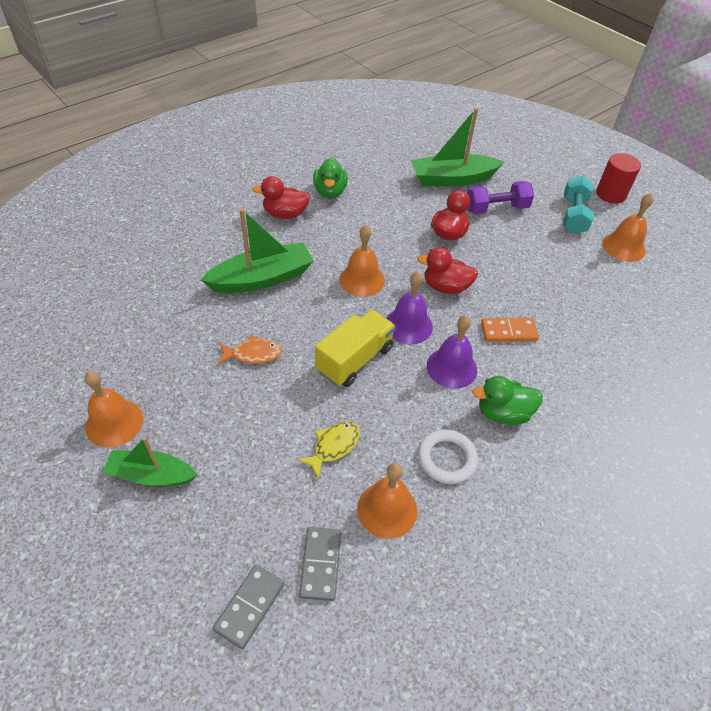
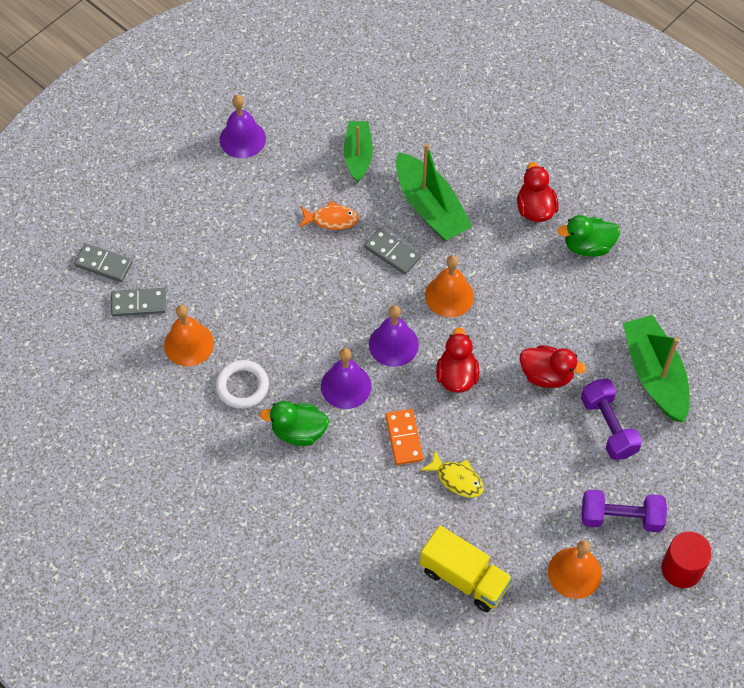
camera: 85 degrees right, 10 degrees up
orange bell [85,371,143,448] -> purple bell [220,95,266,158]
green boat [103,437,197,486] -> green boat moved to [344,121,373,182]
orange fish [218,335,282,364] -> orange fish turned 75 degrees counterclockwise [299,201,359,230]
yellow fish [297,421,360,479] -> yellow fish moved to [420,450,484,497]
yellow truck [315,310,396,387] -> yellow truck moved to [420,525,513,612]
green duck [472,376,543,425] -> green duck turned 75 degrees counterclockwise [260,401,329,446]
turquoise dumbbell [563,176,594,234] -> purple dumbbell [582,489,667,532]
none -> grey domino [364,228,421,275]

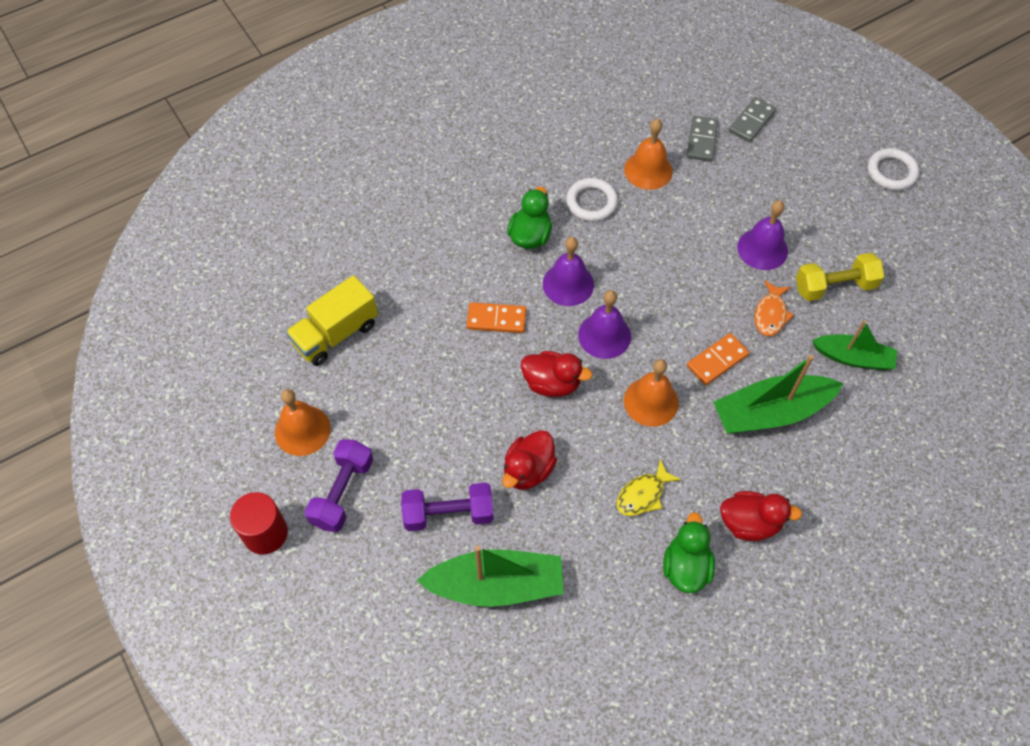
camera: 105 degrees right, 0 degrees up
purple bell [220,95,266,158] -> purple bell moved to [737,200,788,270]
grey domino [364,228,421,275] -> orange domino [687,333,749,385]
yellow fish [420,450,484,497] -> yellow fish moved to [617,459,681,516]
none -> yellow dumbbell [796,253,885,301]
none -> white ring [867,148,919,190]

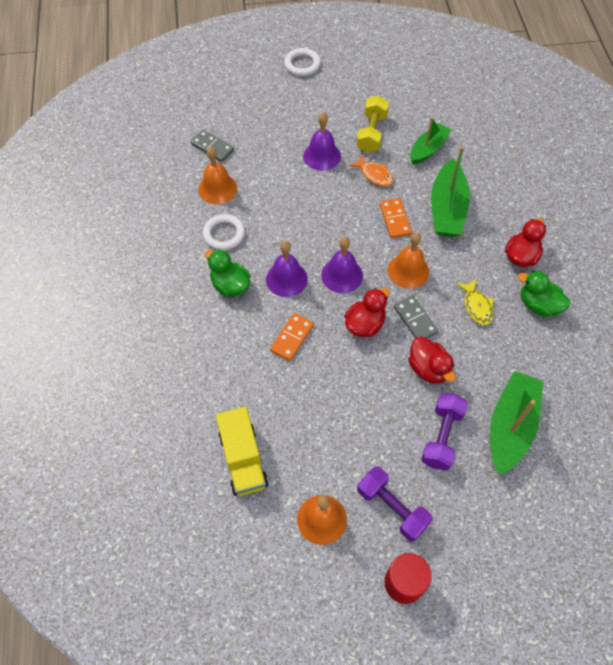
camera: 65 degrees left, 0 degrees up
grey domino [729,97,776,142] -> grey domino moved to [394,295,439,338]

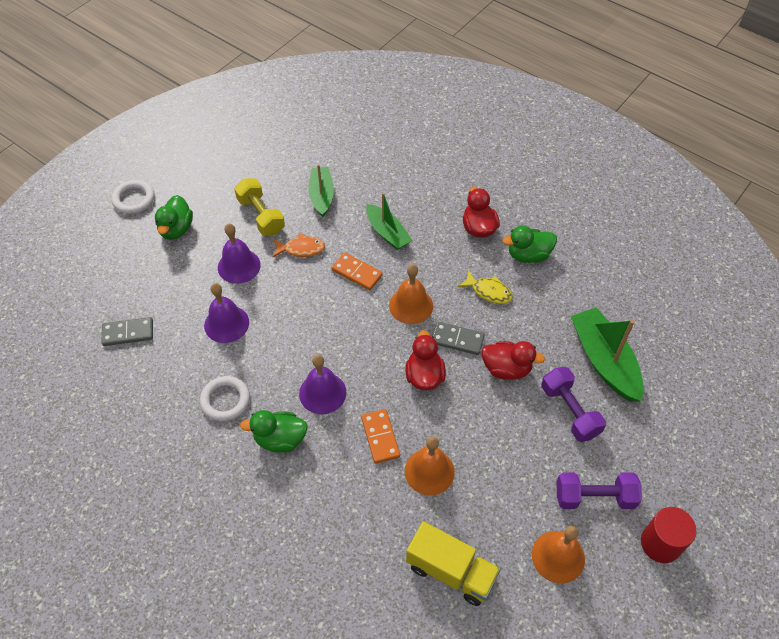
camera: 45 degrees left, 5 degrees down
orange bell [198,147,237,204] -> orange bell moved to [405,436,455,496]
purple bell [321,237,363,293] -> purple bell moved to [204,283,249,343]
green boat [431,146,470,237] -> green boat [366,193,412,250], size x0.65
none -> green duck [155,195,193,240]

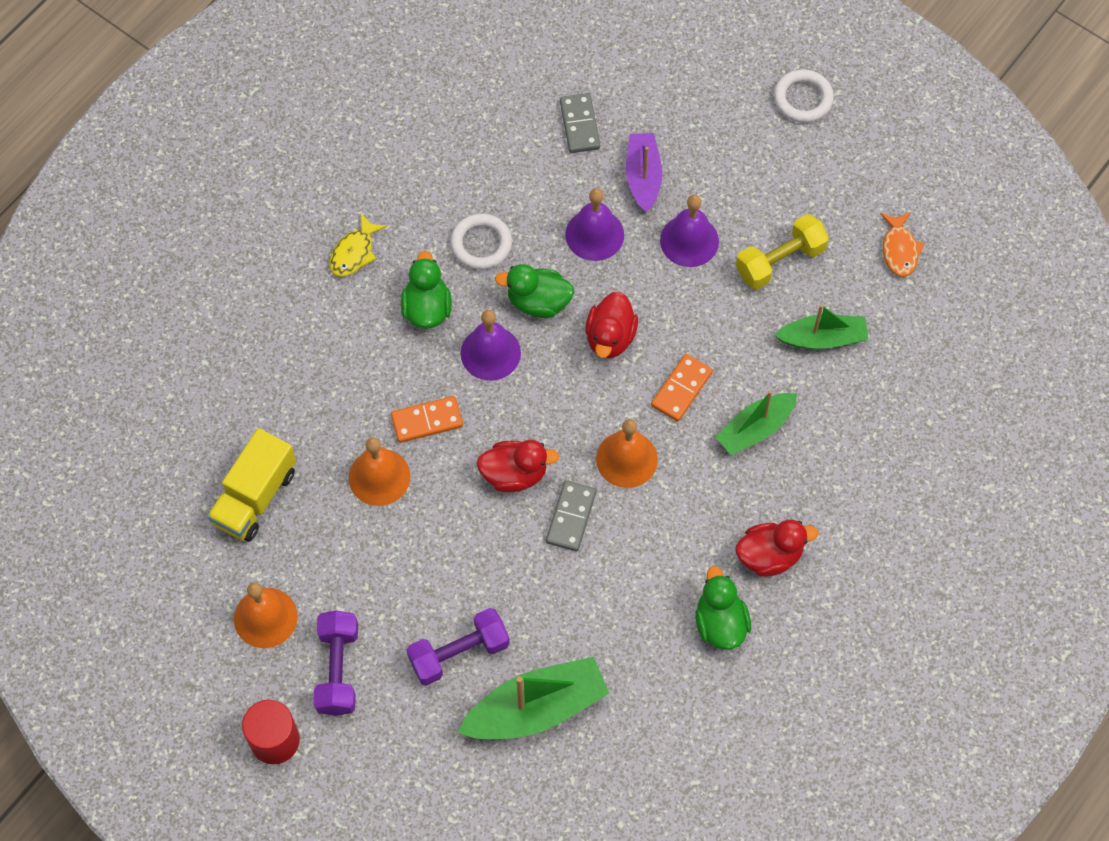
camera: 90 degrees right, 10 degrees up
green duck [155,195,193,240] -> green duck moved to [495,264,574,318]
orange fish [273,233,325,257] -> orange fish moved to [880,212,925,277]
yellow fish [458,271,513,304] -> yellow fish moved to [330,214,387,277]
red duck [481,341,545,380] -> red duck moved to [586,292,638,358]
none -> purple boat [626,133,662,213]

